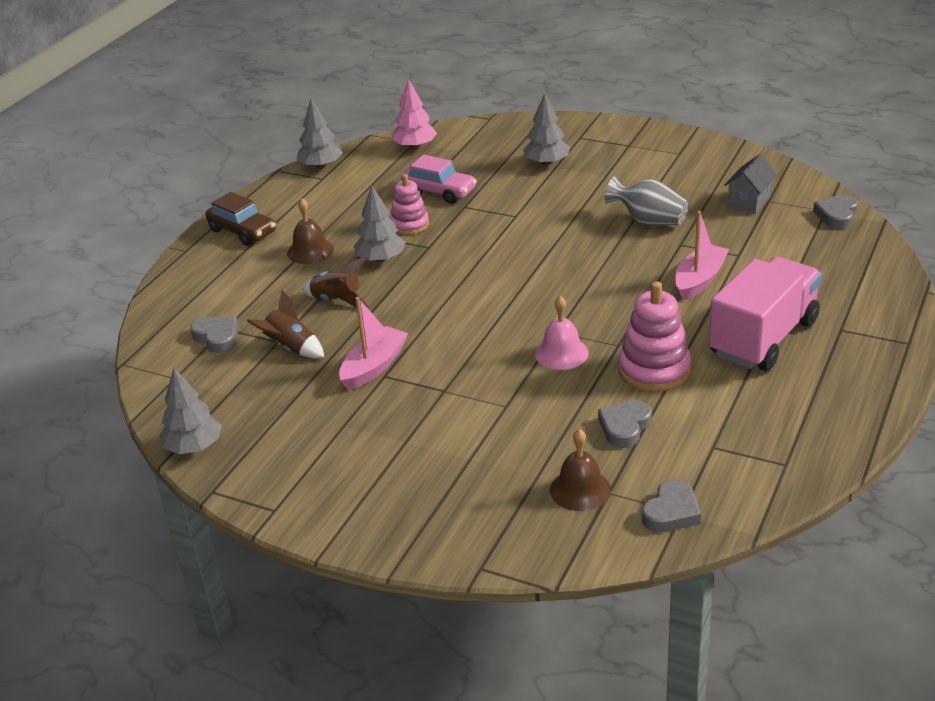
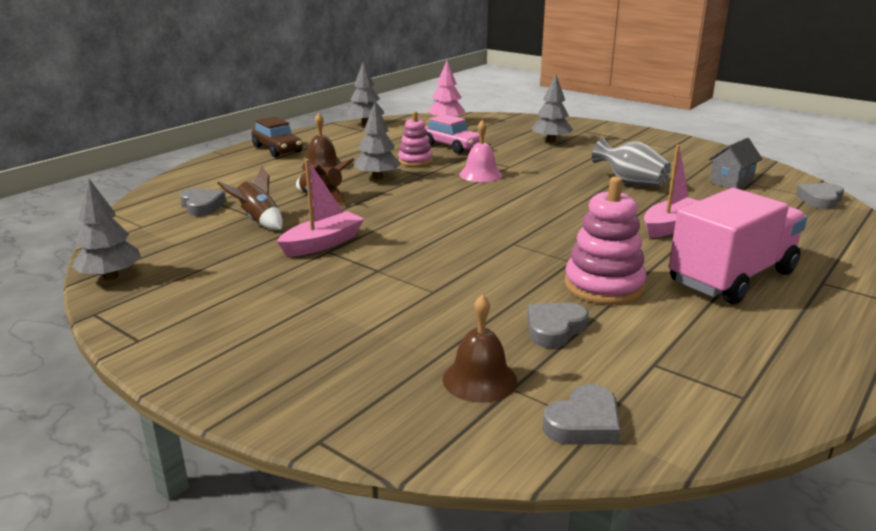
camera: 10 degrees right, 10 degrees down
pink bell [535,296,589,370] -> pink bell moved to [460,120,502,182]

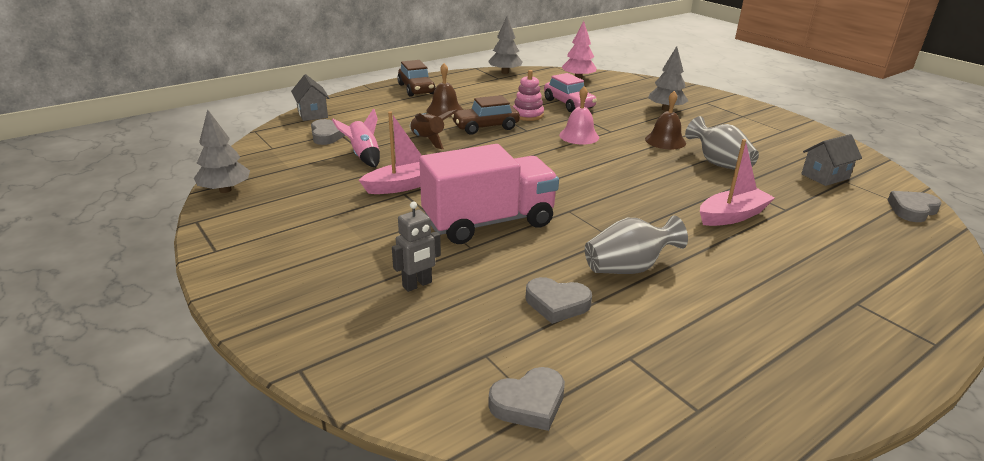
camera: 15 degrees right, 5 degrees up
brown rocket [217,166,283,230] -> pink rocket [332,108,380,167]
grey tree [354,102,401,179] -> brown car [451,95,520,135]
brown bell [443,294,517,403] -> brown bell moved to [645,91,686,149]
grey heart [527,302,589,348] -> grey heart turned 135 degrees counterclockwise [526,277,592,324]
pink stacking toy [565,177,646,305] -> grey vase [585,215,688,274]
pink truck [669,188,807,304] -> pink truck moved to [419,144,559,244]
none -> grey house [291,74,330,121]
none -> grey robot [392,201,441,292]

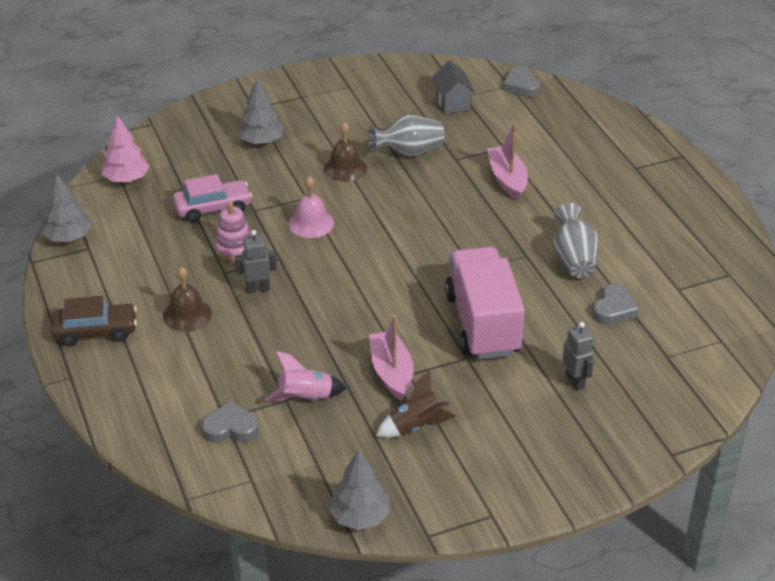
camera: 75 degrees left, 10 degrees up
grey house [291,74,330,121] -> none
brown rocket [410,110,457,149] -> brown rocket moved to [376,371,456,438]
brown car [451,95,520,135] -> grey robot [235,230,277,293]
grey heart [488,367,565,431] -> none

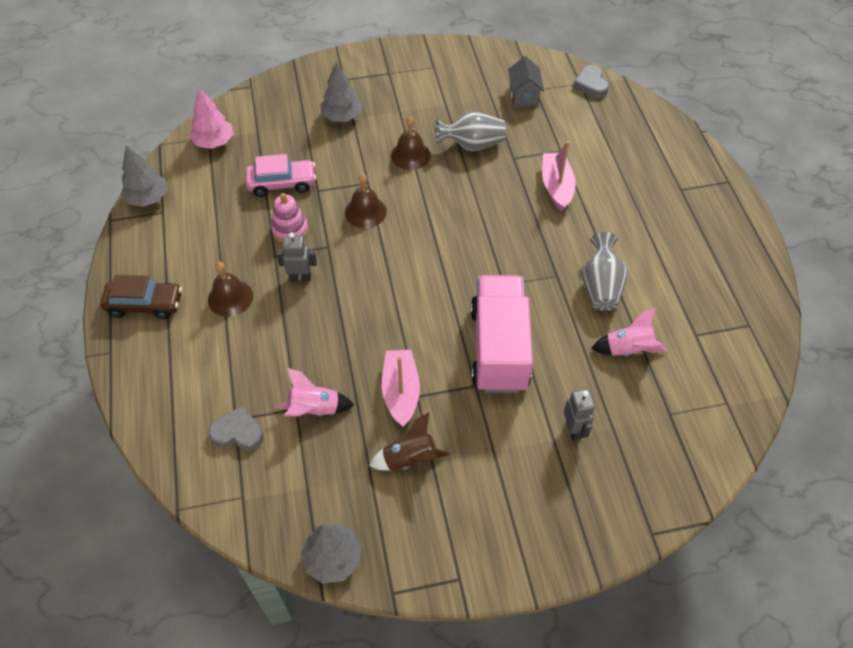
camera: 10 degrees right, 15 degrees up
pink bell [289,176,334,238] -> brown bell [345,174,387,228]
grey heart [592,284,639,324] -> pink rocket [591,307,667,356]

